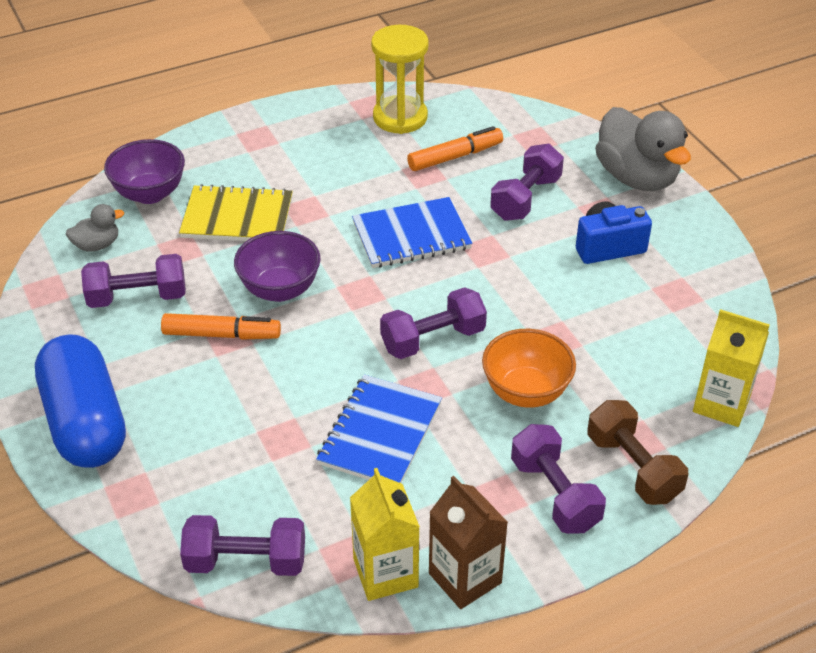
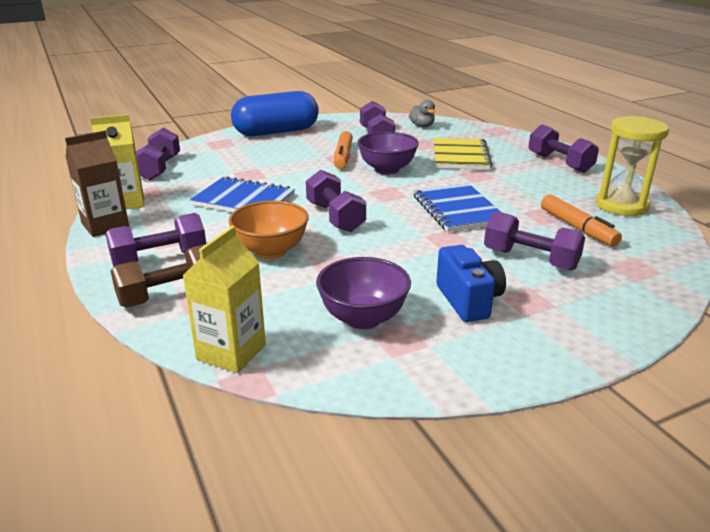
camera: 90 degrees right, 15 degrees down
purple bowl [104,139,185,204] -> purple bowl moved to [316,257,411,329]
grey duck [595,107,691,191] -> none
none -> purple dumbbell [529,124,599,173]

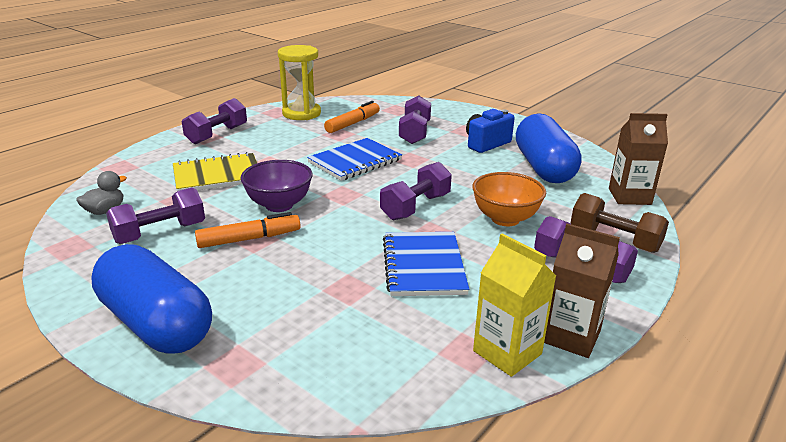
camera: 115 degrees left, 0 degrees up
purple dumbbell [136,128,180,180] -> none
yellow carton [182,226,266,373] -> brown carton [609,113,668,205]
purple bowl [316,257,411,329] -> blue capsule [516,113,582,183]

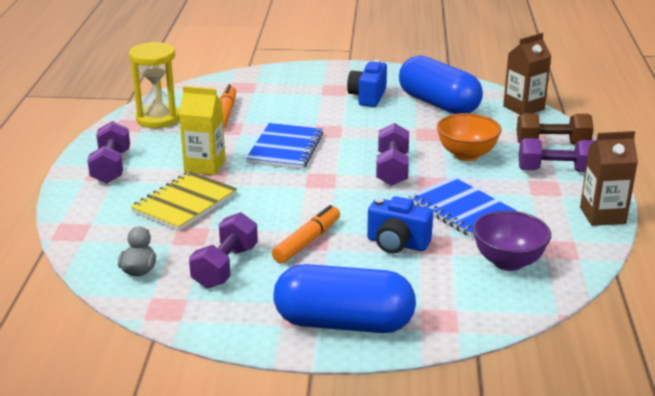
camera: 35 degrees left, 0 degrees up
purple bowl [241,160,313,212] -> purple bowl moved to [473,211,551,271]
purple dumbbell [399,96,431,144] -> none
yellow carton [473,233,556,377] -> yellow carton moved to [179,86,225,175]
none -> blue camera [367,196,433,254]

